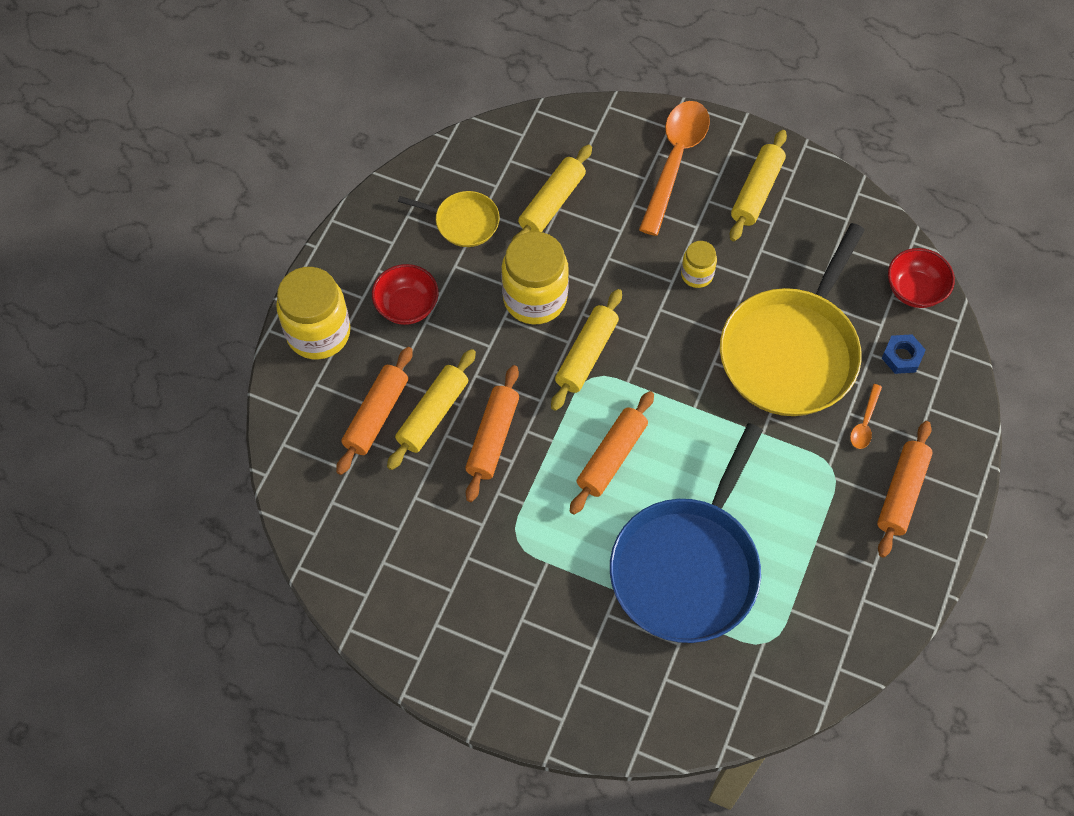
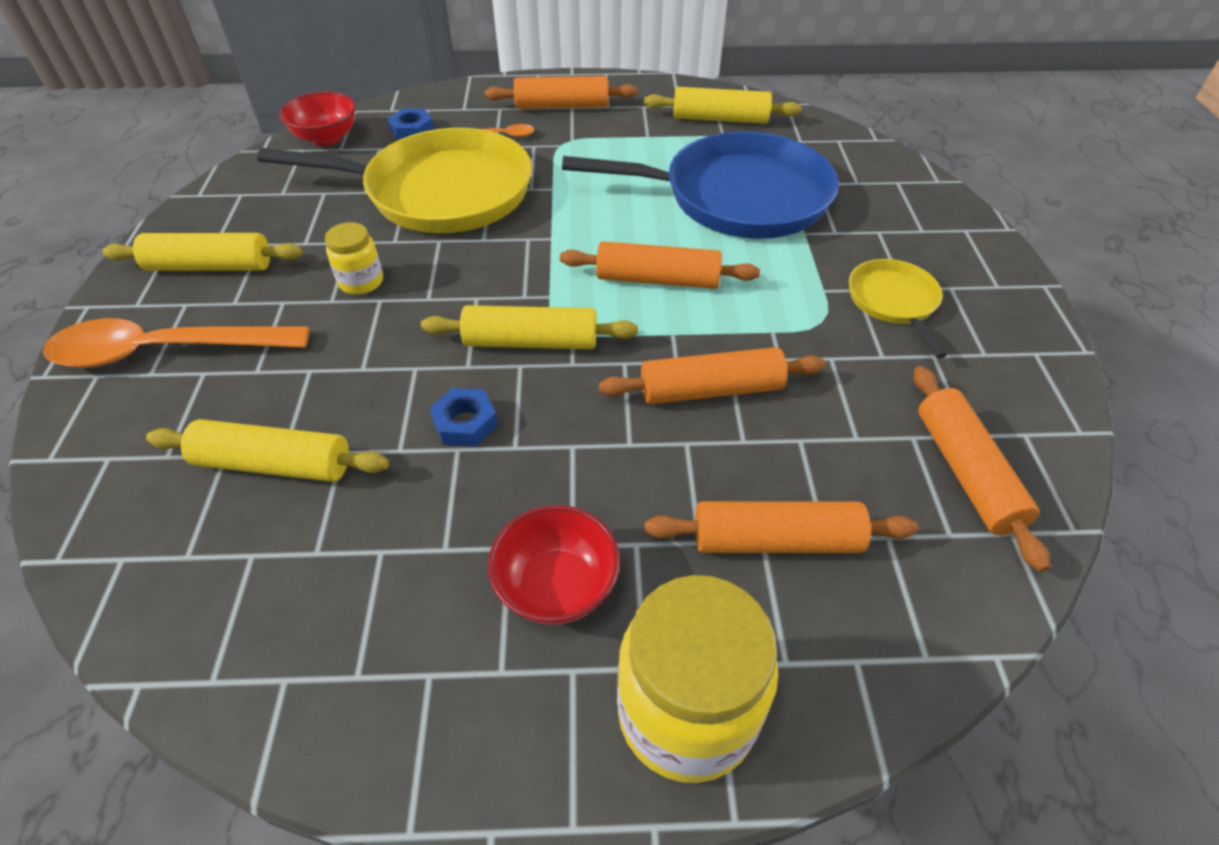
camera: 115 degrees left, 15 degrees down
yellow rolling pin [387,349,476,470] -> yellow rolling pin moved to [644,87,801,124]
yellow pan [398,191,500,247] -> yellow pan moved to [849,259,947,358]
yellow jar [501,231,569,325] -> blue nut [429,388,498,447]
none -> orange rolling pin [914,366,1050,572]

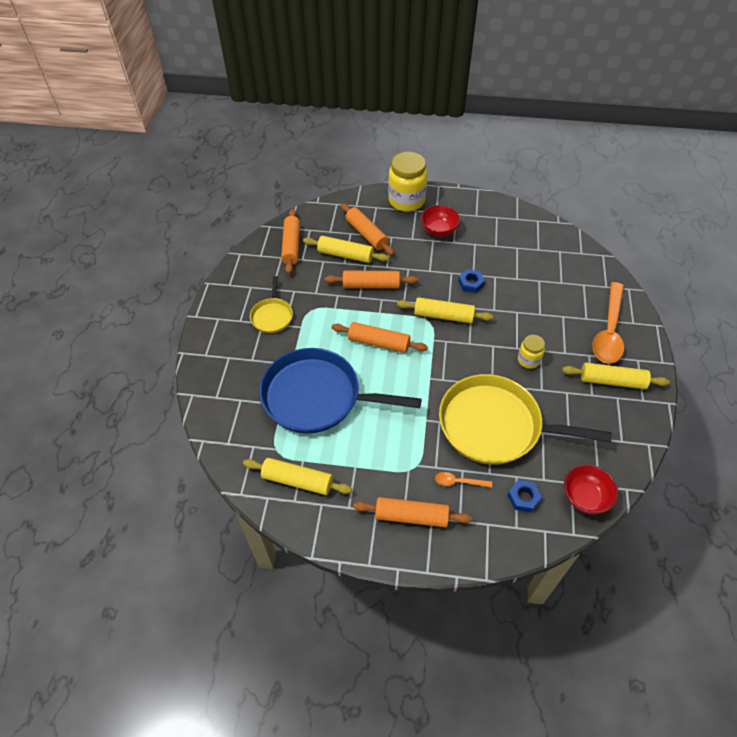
camera: 170 degrees left, 5 degrees up
orange spoon [43,318,310,368] -> orange spoon turned 105 degrees clockwise [592,282,624,364]
yellow rolling pin [146,419,389,482] -> yellow rolling pin moved to [303,236,389,263]
orange rolling pin [644,501,918,553] -> orange rolling pin turned 45 degrees clockwise [341,203,394,255]

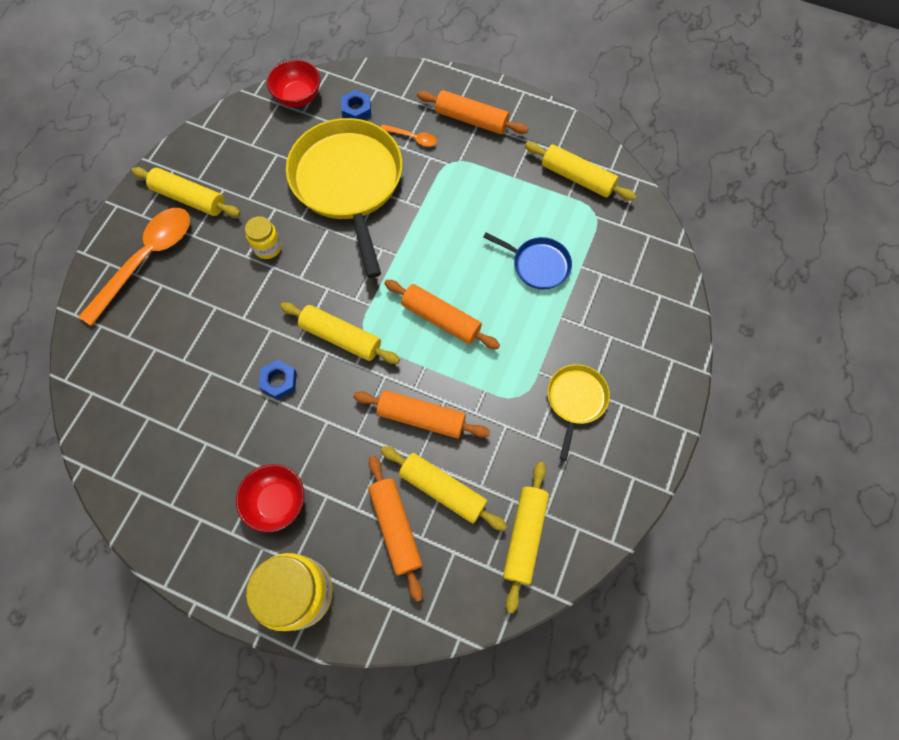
camera: 165 degrees left, 15 degrees up
blue pan [259,348,422,434] -> blue pan [483,233,572,289], size x0.48
orange rolling pin [281,209,300,274] -> yellow rolling pin [503,462,549,613]
yellow pan [439,374,612,465] -> yellow pan turned 135 degrees counterclockwise [286,118,403,278]

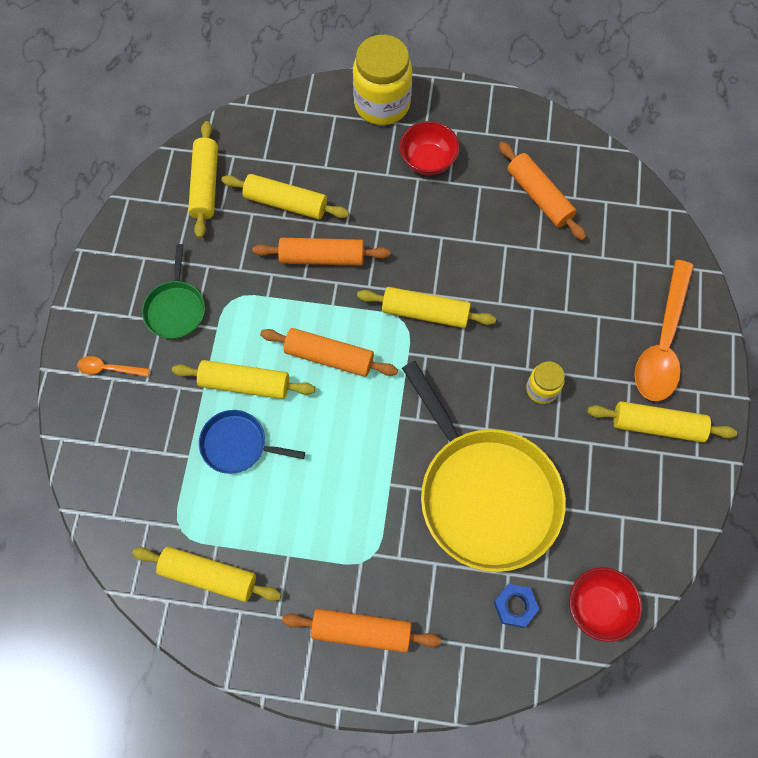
camera: 165 degrees right, 0 degrees up
blue nut [259,360,297,400] -> none
orange rolling pin [368,455,423,602] -> orange rolling pin moved to [499,142,586,240]
orange spoon [381,124,437,147] -> orange spoon moved to [77,356,150,377]
yellow pan [547,364,610,461] -> green pan [142,244,205,339]
none -> yellow rolling pin [172,360,315,399]

